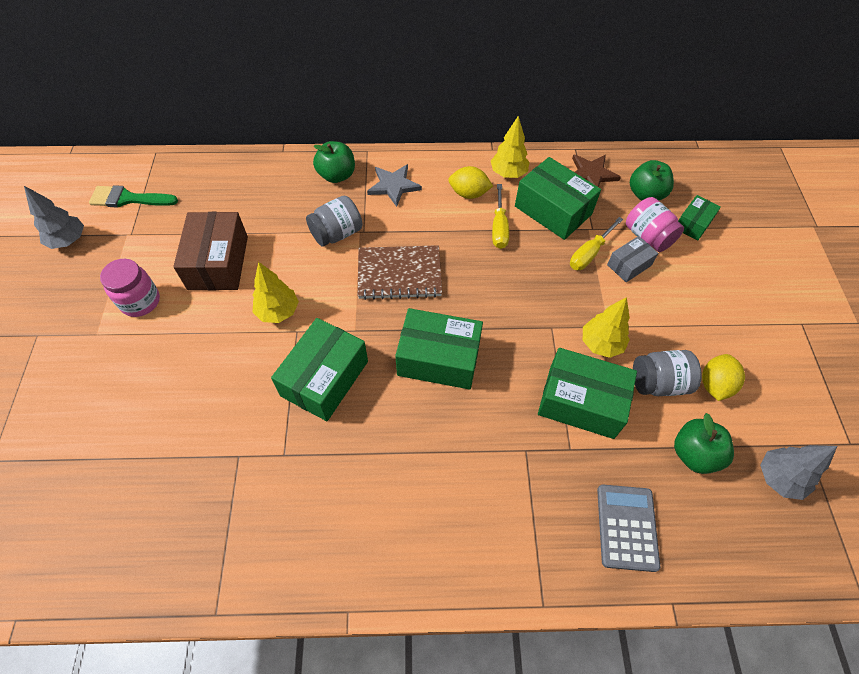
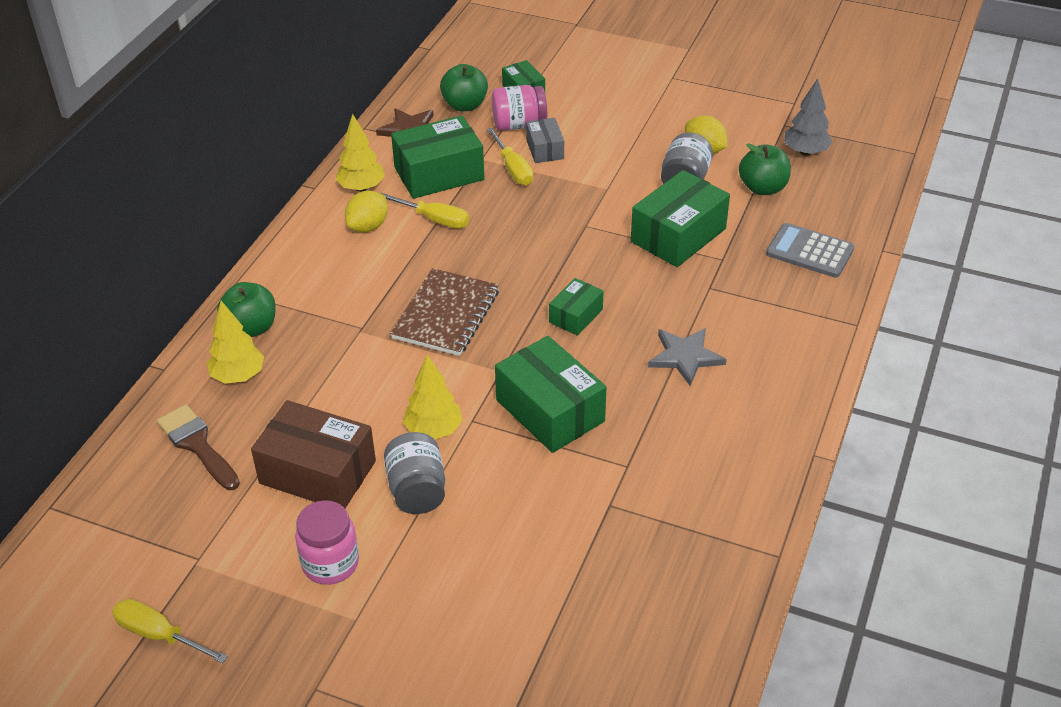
camera: 65 degrees left, 15 degrees down
grey tree [24,186,84,249] -> yellow screwdriver [112,599,228,663]
green brush [89,185,178,207] -> none
grey jar [306,196,362,246] -> grey jar moved to [384,432,445,514]
grey star [367,164,422,207] -> grey star moved to [648,328,727,386]
green box [395,308,483,390] -> green box [549,278,604,336], size x0.54
yellow tree [583,297,630,358] -> yellow tree moved to [207,301,264,384]
none -> brown brush [157,404,240,490]

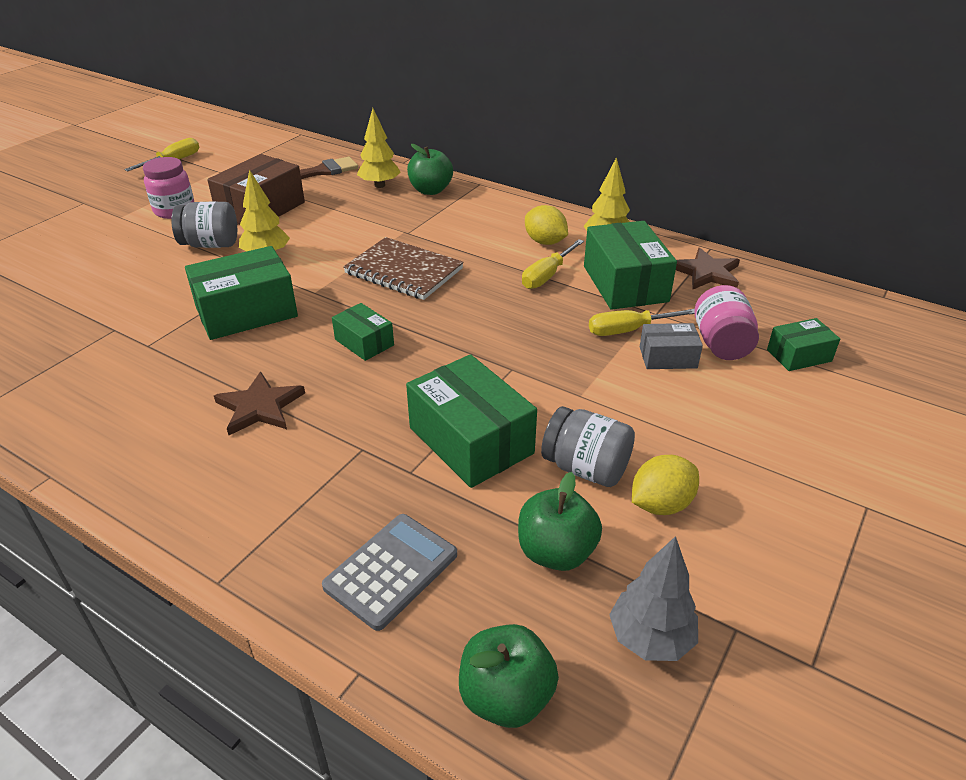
camera: 100 degrees right, 5 degrees down
green apple [440,64,488,111] -> green apple moved to [459,624,559,728]
grey star [648,328,727,386] -> brown star [214,371,305,435]

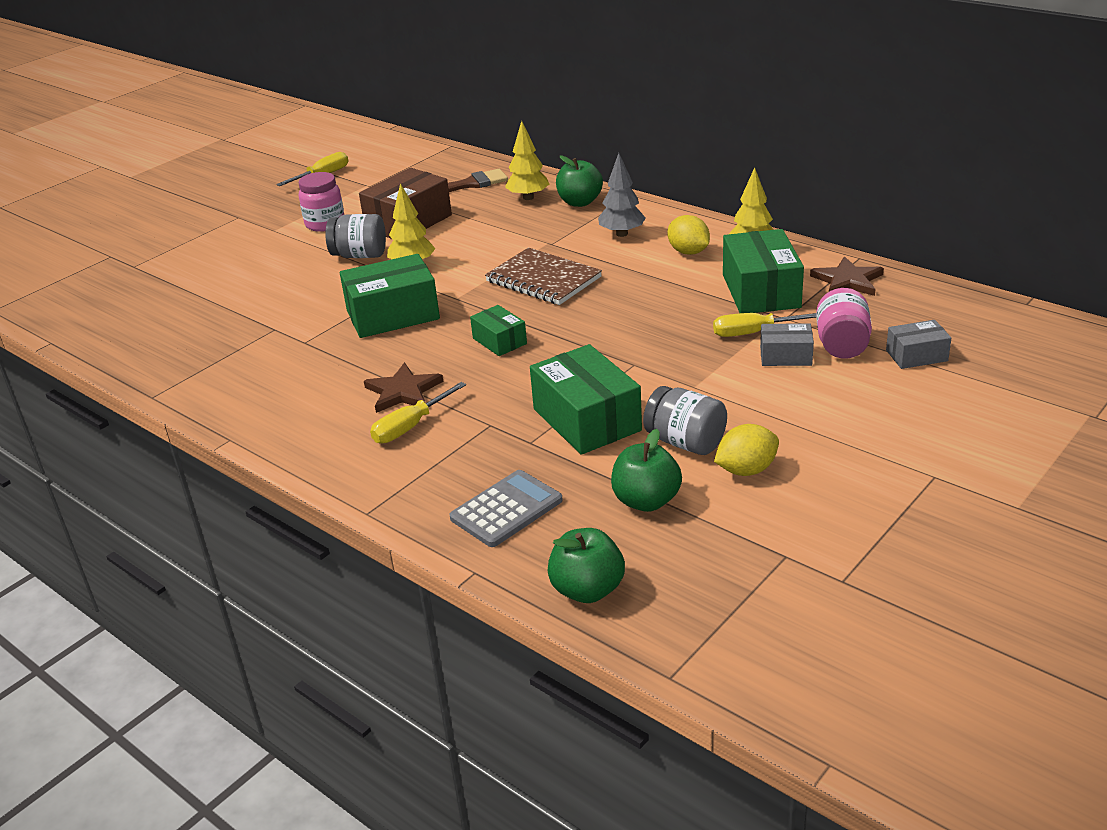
camera: 10 degrees right, 5 degrees down
yellow screwdriver [522,239,584,289] -> yellow screwdriver moved to [370,382,466,444]
grey tree [609,536,698,661] -> grey tree moved to [598,153,646,237]
green box [767,318,840,371] -> grey box [886,320,951,369]

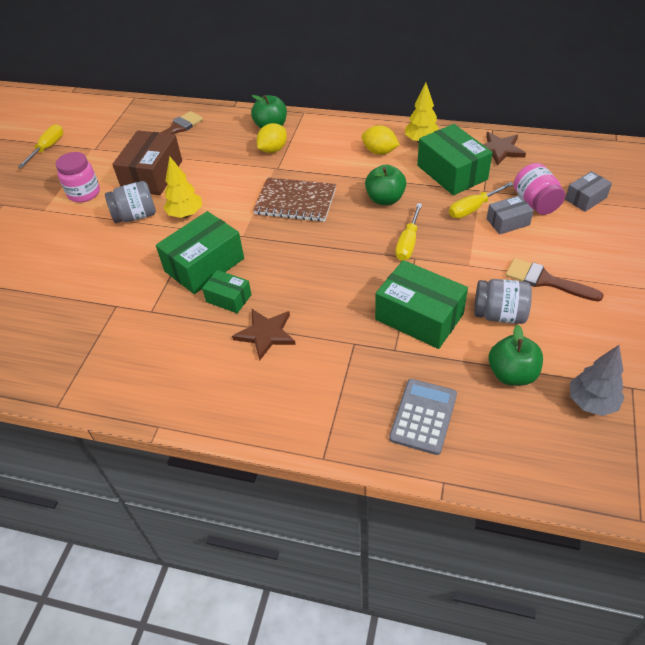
camera: 25 degrees left, 15 degrees up
yellow screwdriver [370,382,466,444] -> yellow screwdriver moved to [395,203,422,261]
green box [470,305,527,356] -> green box moved to [202,270,252,313]
yellow tree [505,121,549,200] -> none
green apple [548,528,625,603] -> green apple moved to [365,165,406,205]
grey tree [598,153,646,237] -> grey tree moved to [570,345,625,416]
yellow lemon [714,424,779,476] -> yellow lemon moved to [257,123,287,153]
none -> brown brush [506,258,604,302]

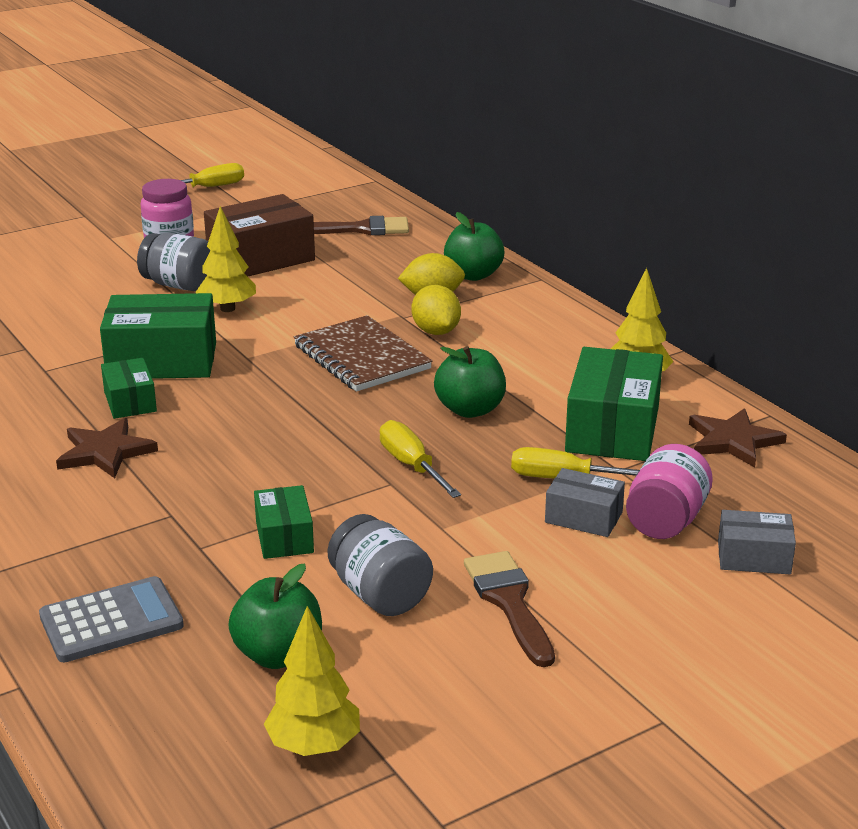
camera: 40 degrees right, 20 degrees down
yellow lemon [362,125,400,155] -> yellow lemon moved to [412,285,461,335]
green box [375,260,468,349] -> green box [254,485,314,559], size x0.54
yellow screwdriver [395,203,422,261] -> yellow screwdriver turned 90 degrees clockwise [380,420,461,498]
grey tree [570,345,625,416] -> yellow tree [264,606,360,756]

